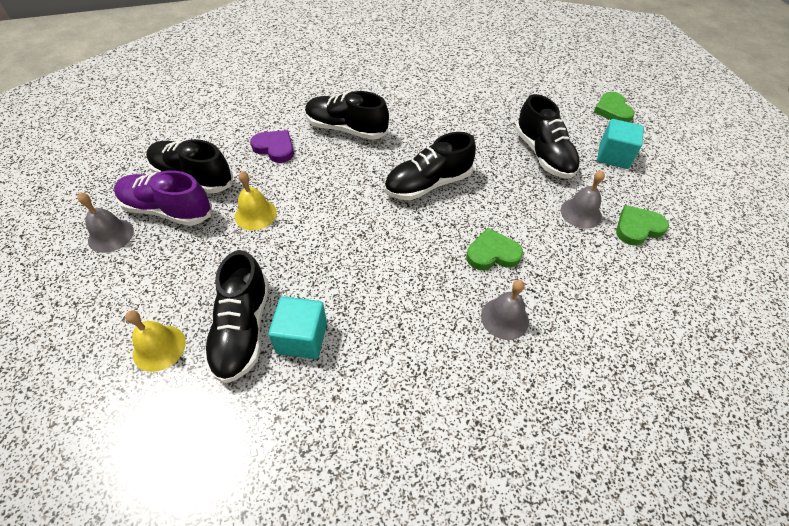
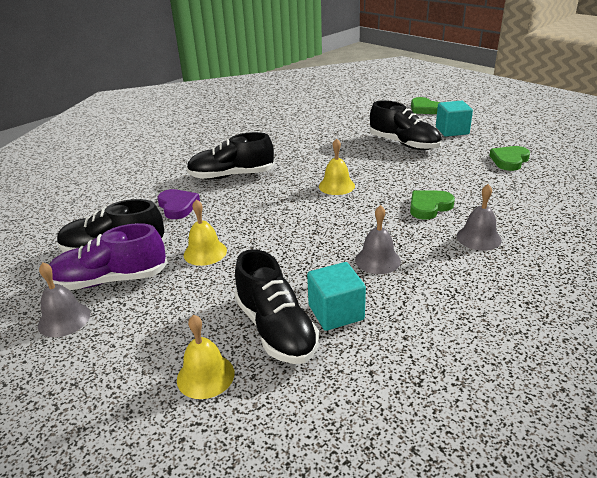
camera: 25 degrees left, 20 degrees down
purple heart [250,130,294,163] -> purple heart turned 60 degrees clockwise [158,189,200,219]
black shoe [384,132,476,200] -> yellow bell [319,138,355,195]
grey bell [561,170,605,229] -> grey bell moved to [355,205,401,274]

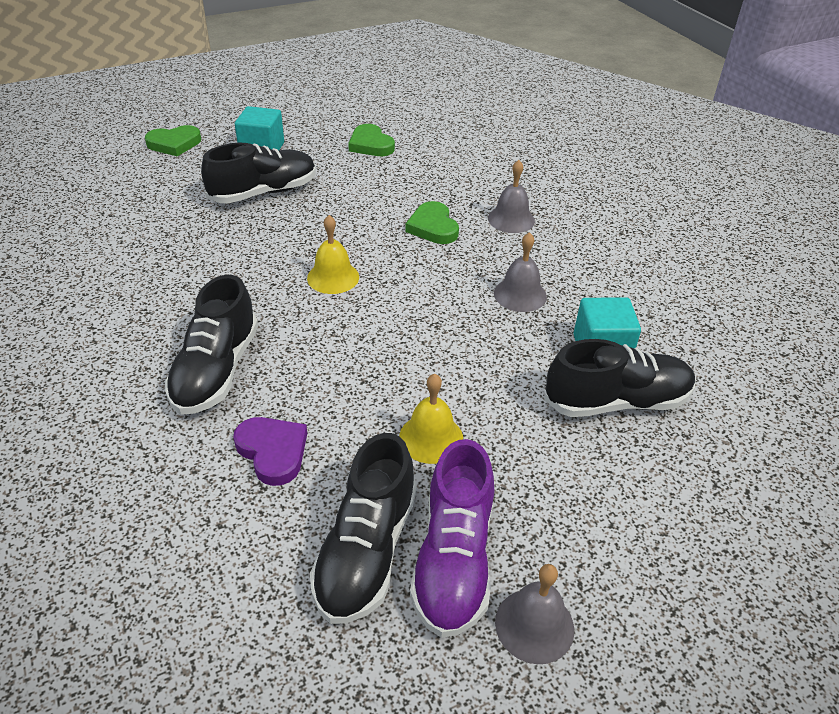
camera: 75 degrees left, 10 degrees up
purple heart [158,189,200,219] -> purple heart turned 60 degrees clockwise [233,417,307,486]
yellow bell [177,315,235,399] -> none

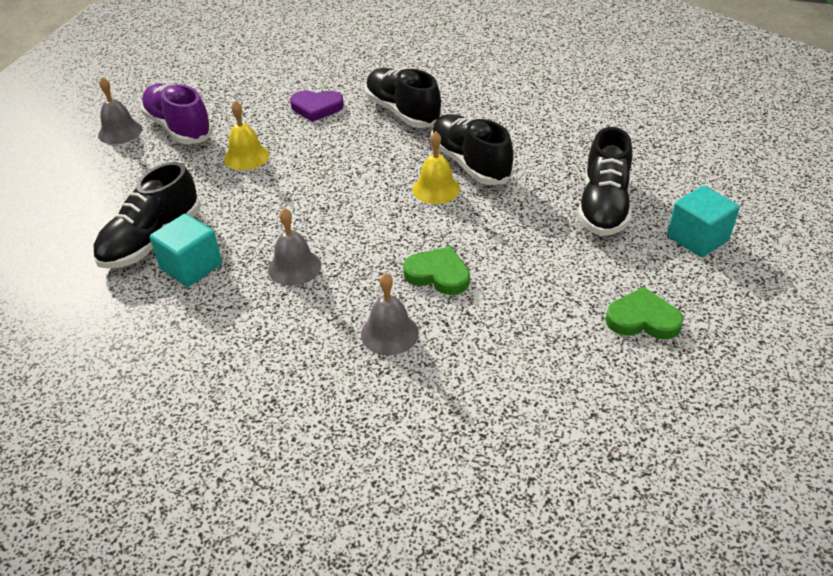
camera: 135 degrees right, 0 degrees up
green heart [145,125,201,156] -> none
black shoe [310,433,417,624] -> black shoe moved to [431,114,514,185]

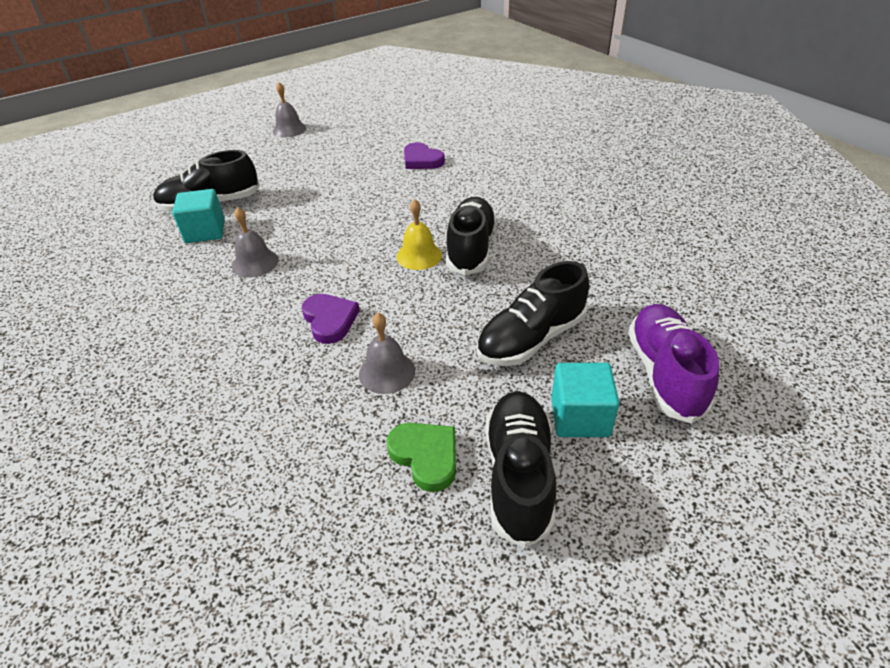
camera: 40 degrees right, 0 degrees up
purple shoe [140,84,213,144] -> purple shoe moved to [628,304,719,424]
yellow bell [224,101,269,170] -> none
grey bell [361,273,419,355] -> grey bell moved to [359,313,415,394]
black shoe [365,68,442,128] -> black shoe moved to [485,391,556,548]
green heart [403,246,470,295] -> purple heart [302,294,360,344]

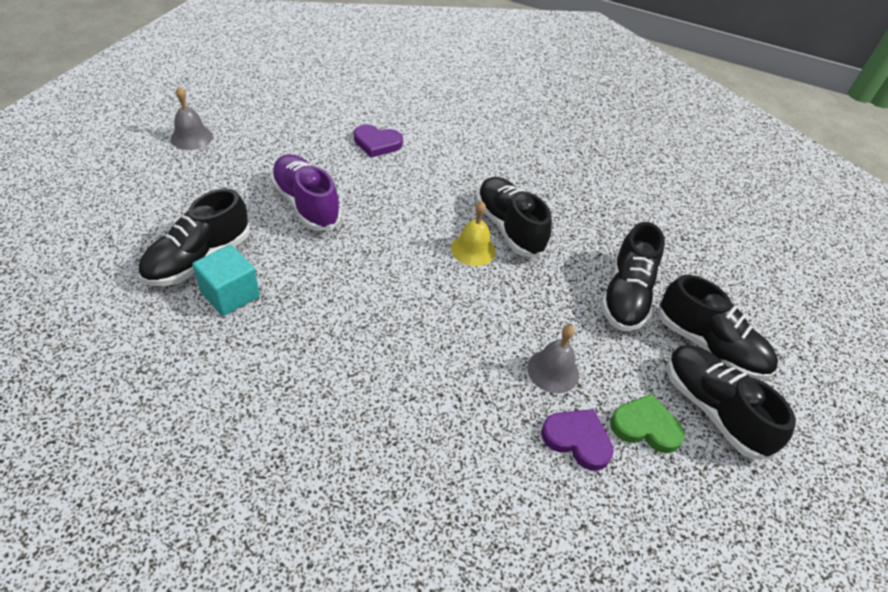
camera: 40 degrees left, 5 degrees up
grey bell [232,207,279,278] -> none
purple heart [302,294,360,344] -> purple heart moved to [541,409,614,471]
turquoise cube [551,363,619,437] -> black shoe [659,275,778,380]
purple shoe [628,304,719,424] -> purple shoe moved to [270,154,342,231]

